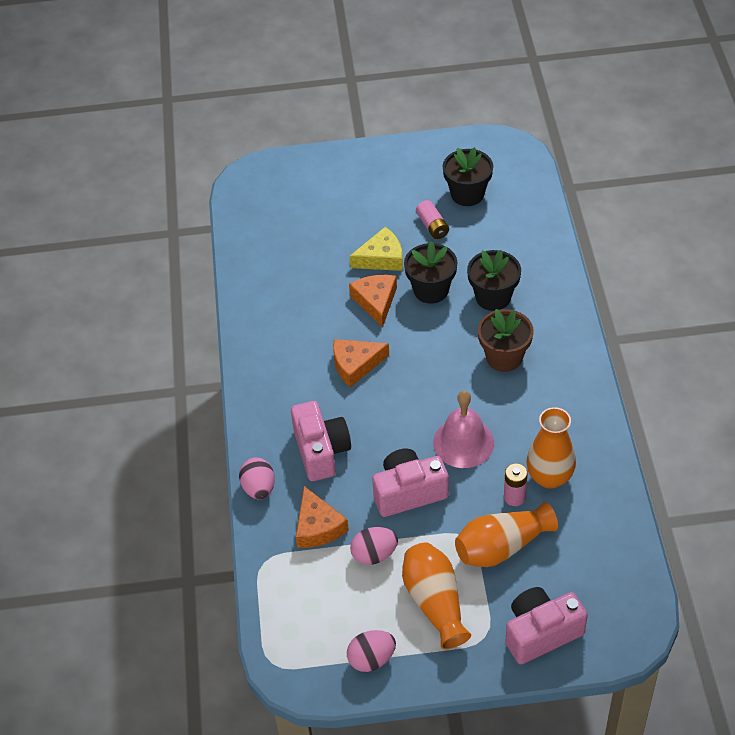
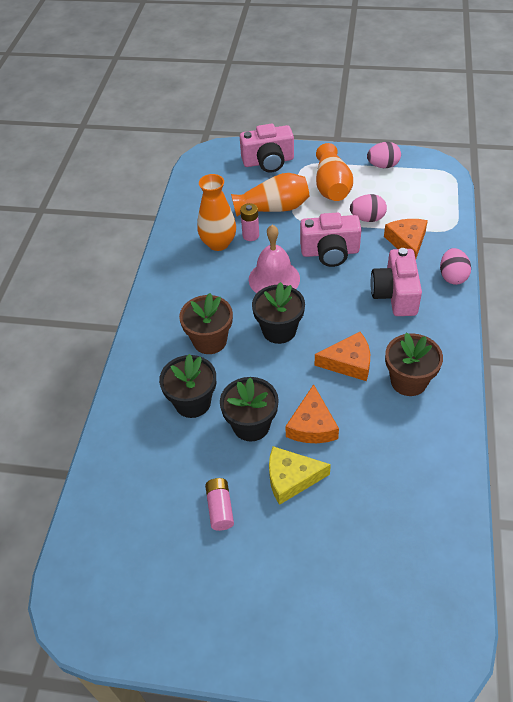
camera: 165 degrees left, 0 degrees up
black flower pot [443,147,493,206] -> black flower pot moved to [252,282,305,344]
none -> brown flower pot [385,332,443,396]

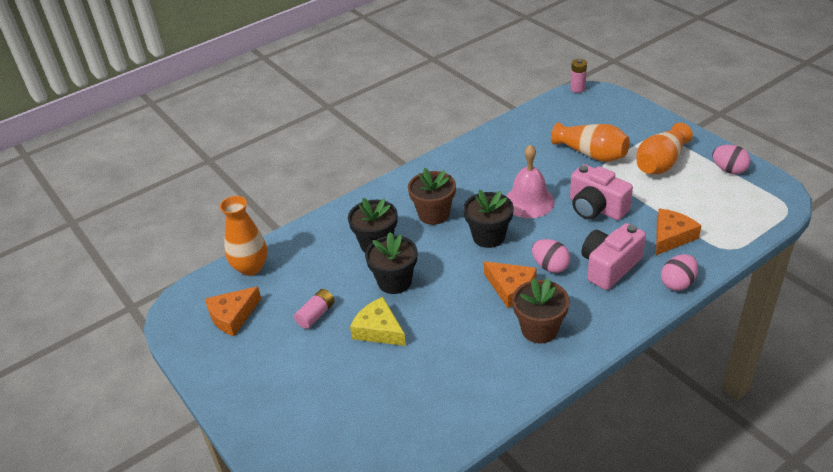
camera: 45 degrees right, 10 degrees down
orange vase [197,174,236,251] -> orange vase moved to [220,196,267,276]
pink camera [240,124,294,173] -> none
pink battery [240,203,259,241] -> pink battery moved to [570,59,587,93]
orange cheese [286,384,339,443] -> orange cheese moved to [205,286,261,336]
pink egg [350,194,387,222] -> pink egg moved to [532,239,571,273]

